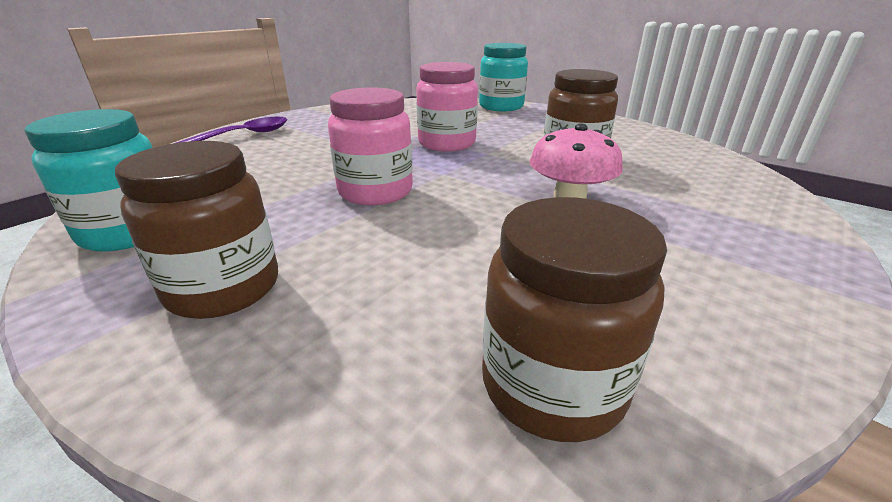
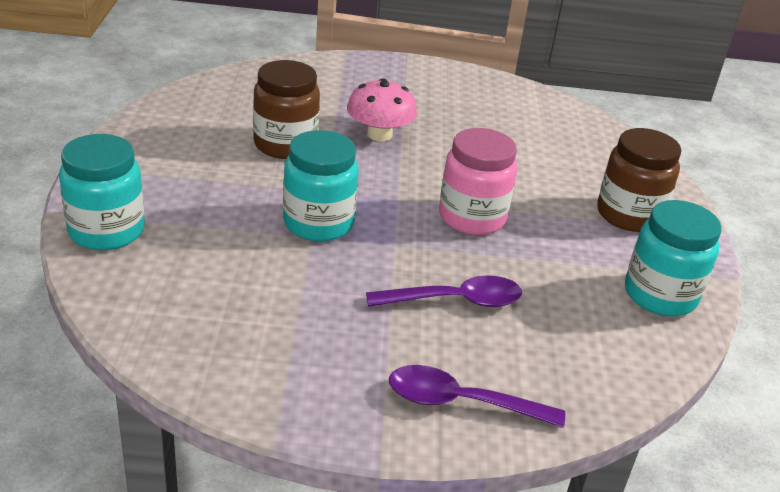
camera: 130 degrees left, 5 degrees up
pink jar [416,62,478,152] -> turquoise jar [283,130,359,241]
brown jar [482,197,667,442] -> none
none -> purple spoon [366,275,522,307]

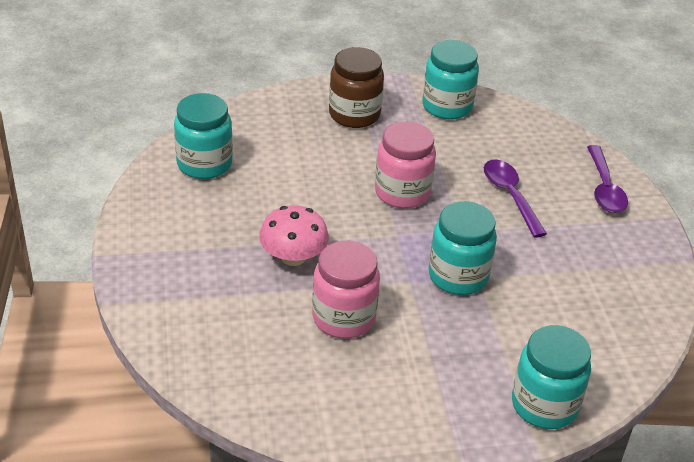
camera: 100 degrees left, 5 degrees up
brown jar [253,60,320,159] -> pink jar [312,241,380,339]
none -> turquoise jar [174,93,233,179]

